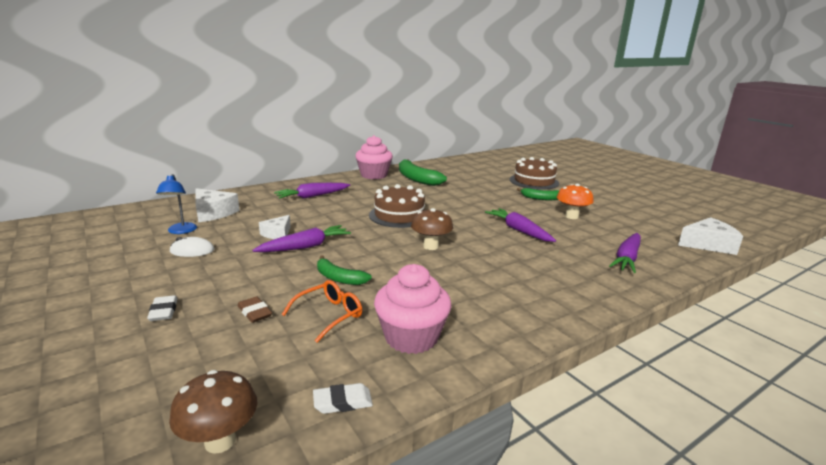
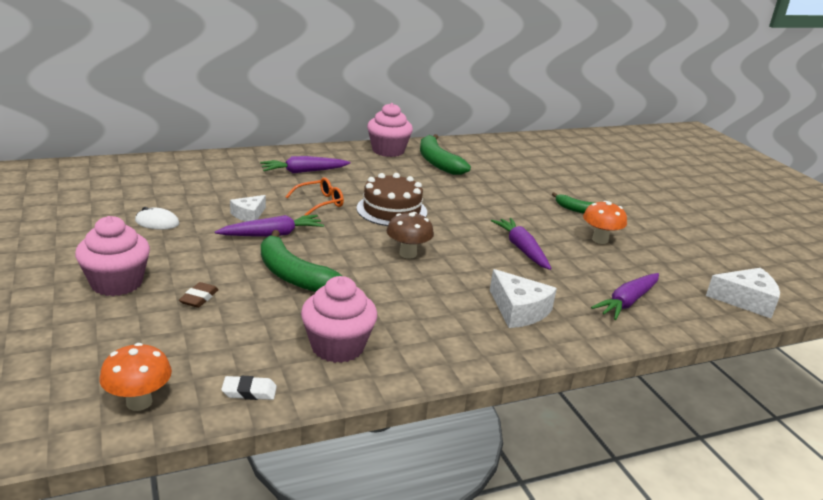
camera: 10 degrees right, 5 degrees up
white eraser [147,295,178,321] -> pink cupcake [75,216,150,296]
blue lamp [156,174,197,234] -> none
brown mushroom [169,370,257,454] -> orange mushroom [100,343,172,411]
white cheese [196,188,240,222] -> white cheese moved to [490,269,557,328]
brown eraser [237,296,272,323] -> brown eraser turned 45 degrees clockwise [179,282,219,308]
orange glasses [282,280,362,343] -> orange glasses moved to [285,177,344,215]
green banana [317,255,372,285] -> green banana [261,230,342,292], size x1.70
brown cake [510,157,559,190] -> none

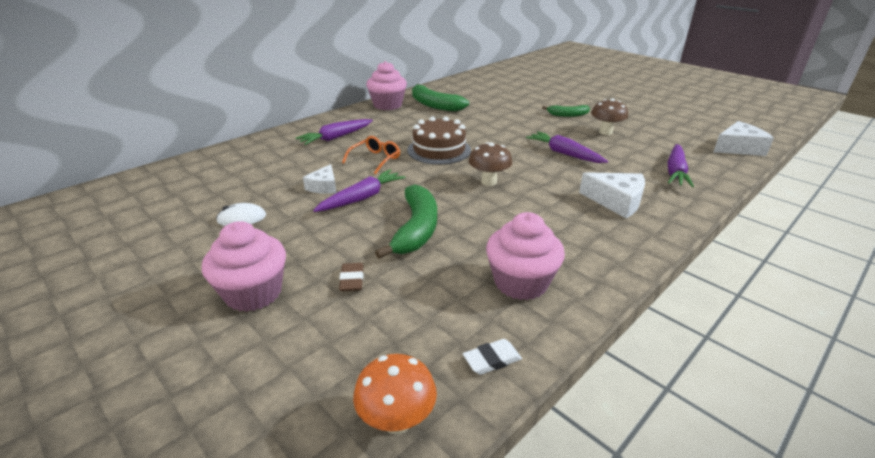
camera: 20 degrees left, 5 degrees up
green banana [261,230,342,292] -> green banana turned 105 degrees counterclockwise [375,184,437,259]
orange mushroom [583,201,627,244] -> brown mushroom [591,98,628,135]

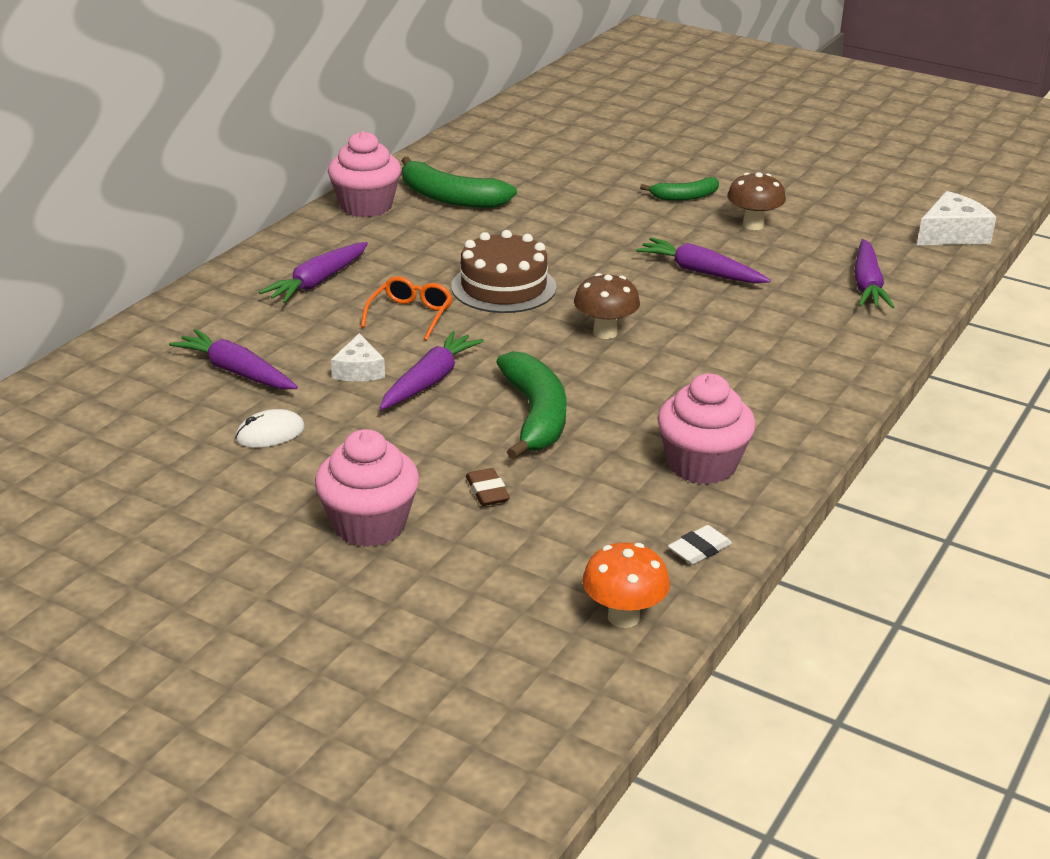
camera: 15 degrees left, 0 degrees up
white cheese [579,172,645,218] -> none
none -> purple carrot [169,329,298,389]

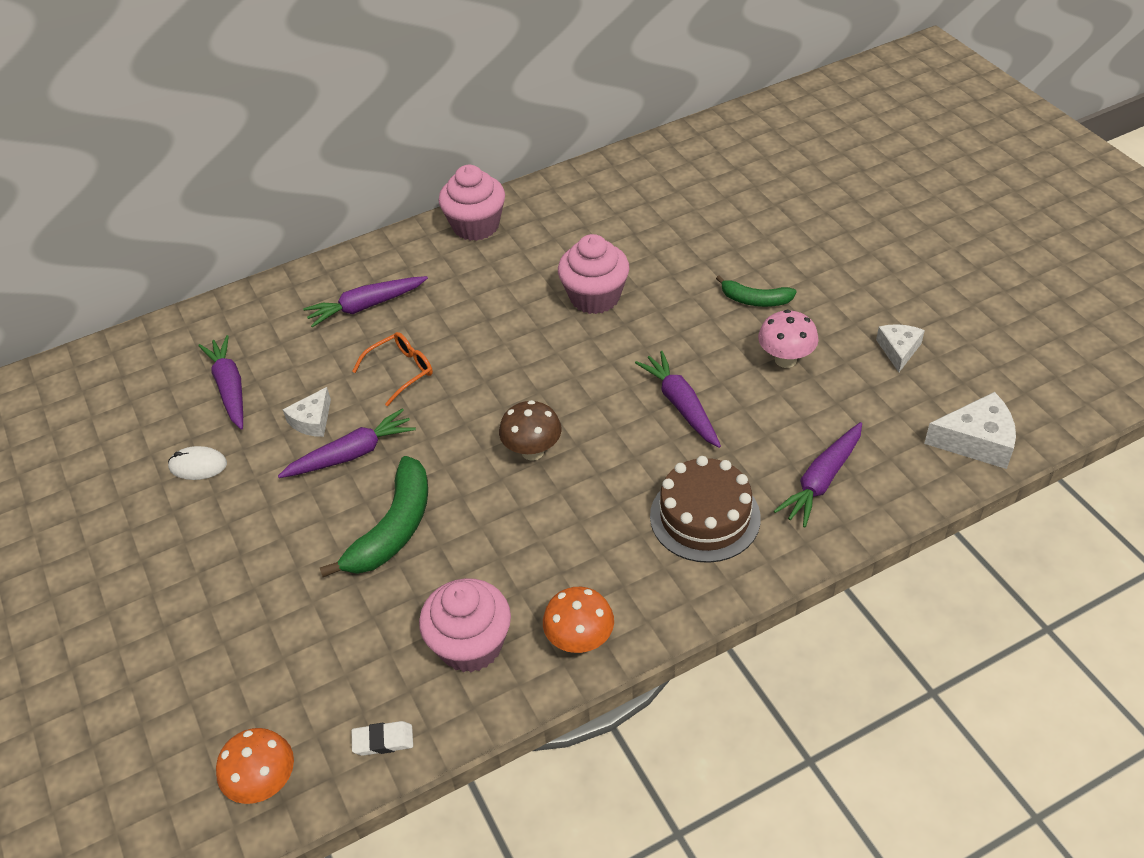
camera: 35 degrees right, 15 degrees up
pink cupcake [315,429,419,547] -> pink cupcake moved to [558,234,629,314]
green banana [402,157,517,208] -> none
brown cake [451,230,556,313] -> brown cake moved to [650,456,761,563]
brown eraser [466,468,510,506] -> none
brown mushroom [727,172,786,230] -> pink mushroom [758,310,819,368]
none -> orange mushroom [543,587,614,653]
none -> white cheese [876,324,925,372]

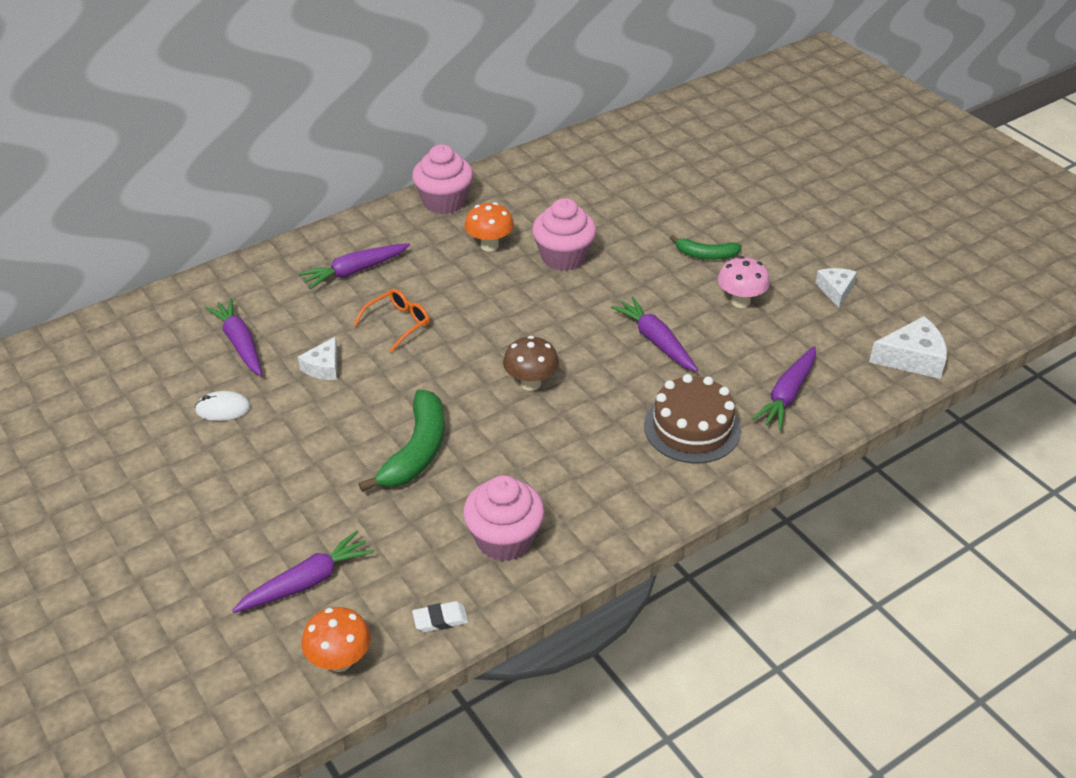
camera: 10 degrees left, 5 degrees down
purple carrot [278,408,416,478] -> purple carrot moved to [232,531,374,613]
orange mushroom [543,587,614,653] -> orange mushroom moved to [464,202,514,251]

